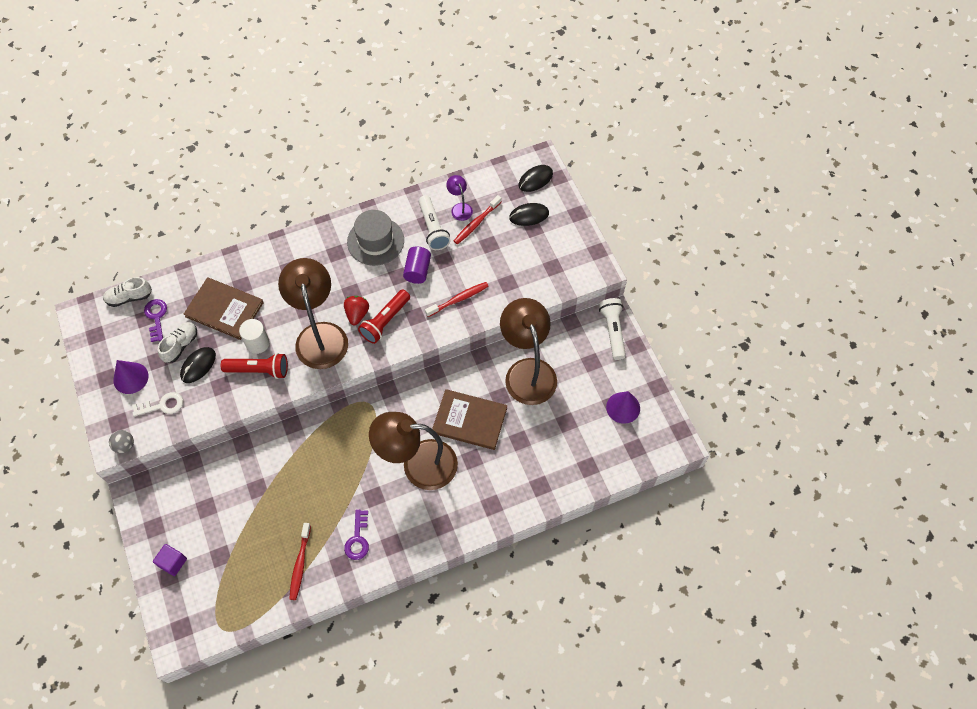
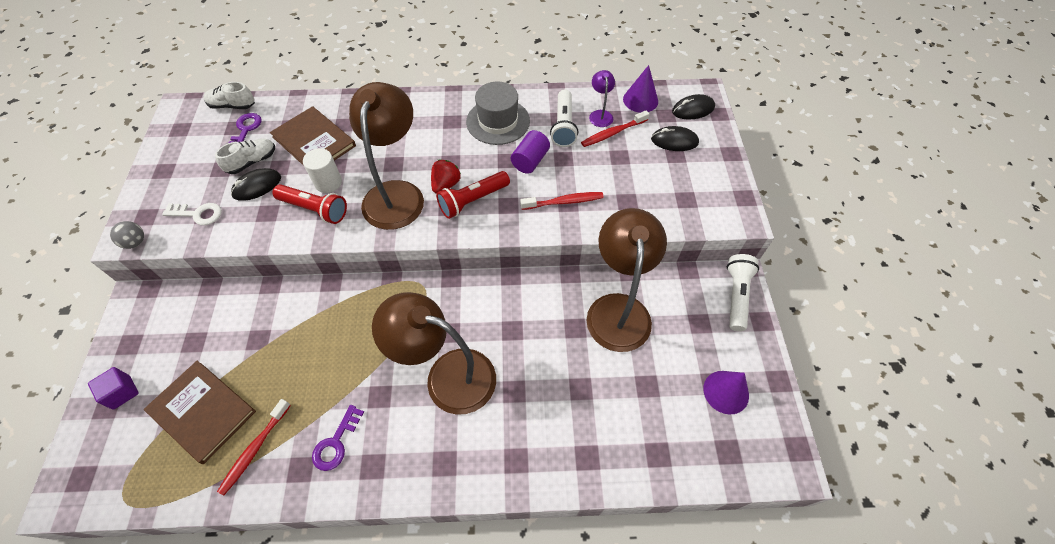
camera: 20 degrees right, 5 degrees down
purple cone [113,360,148,394] -> purple cone moved to [623,65,658,113]
brown book [432,389,507,450] -> brown book moved to [144,361,256,464]

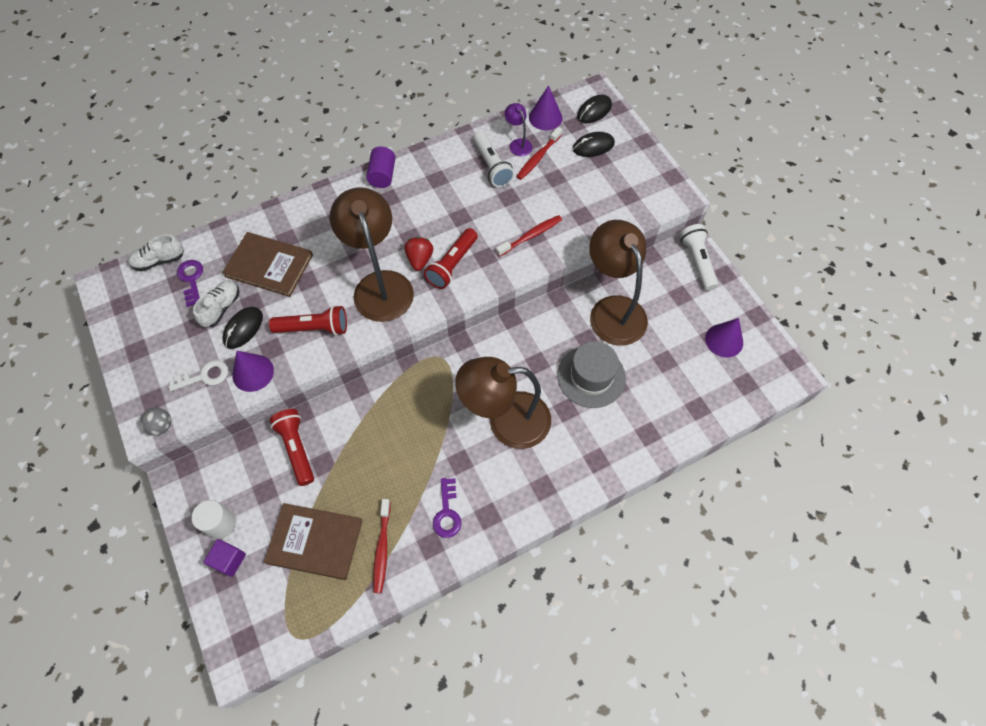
camera: 25 degrees left, 5 degrees up
white cylinder [303,148,342,193] -> white cylinder moved to [192,500,236,539]
grey hat [466,82,530,145] -> grey hat moved to [557,341,626,408]
purple cylinder [511,130,550,174] -> purple cylinder moved to [366,146,396,188]
none -> purple cone [232,351,274,392]
none -> red flashlight [270,409,314,486]

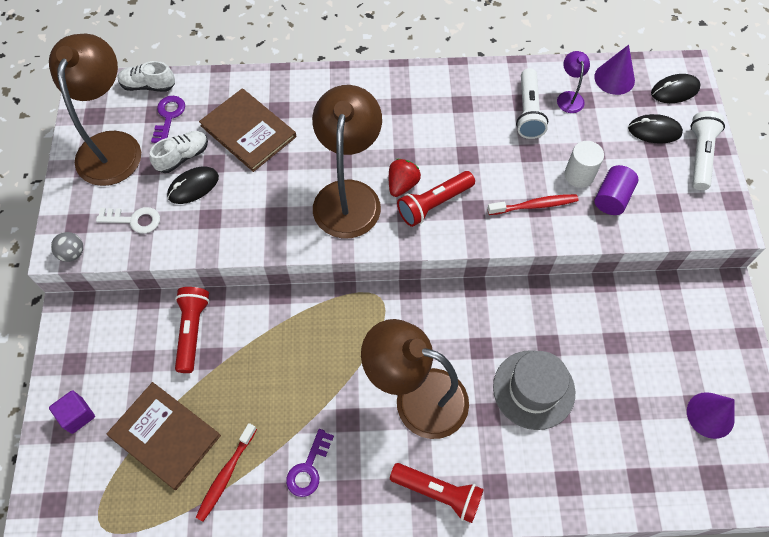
camera: 25 degrees right, 0 degrees up
white cylinder [192,500,236,539] -> white cylinder moved to [564,141,604,188]
purple cone [232,351,274,392] -> none
red flashlight [269,305,347,335] -> red flashlight moved to [390,463,484,523]
purple cylinder [366,146,396,188] -> purple cylinder moved to [594,165,639,215]
red toothbrush [516,127,562,180] -> none
brown lamp [589,220,648,346] -> brown lamp moved to [49,34,141,186]
white flashlight [680,224,719,291] -> white flashlight moved to [691,111,725,190]

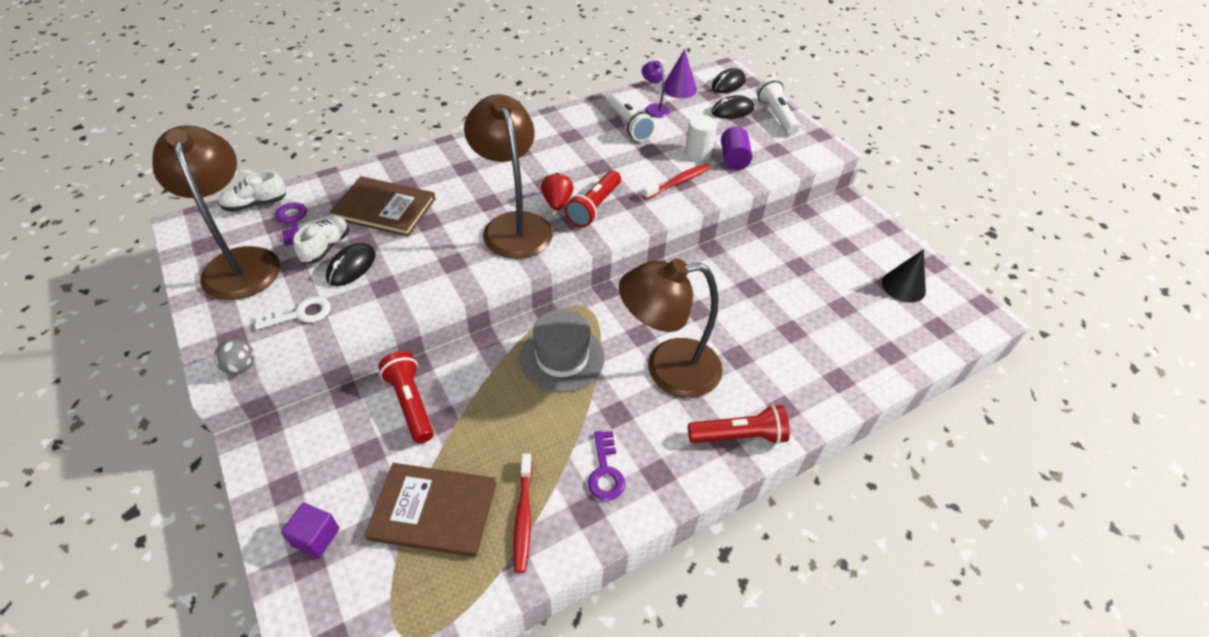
camera: 30 degrees left, 15 degrees down
grey hat [493,350,575,430] -> grey hat moved to [520,309,605,392]
purple cone [687,392,735,439] -> black cone [882,249,926,303]

